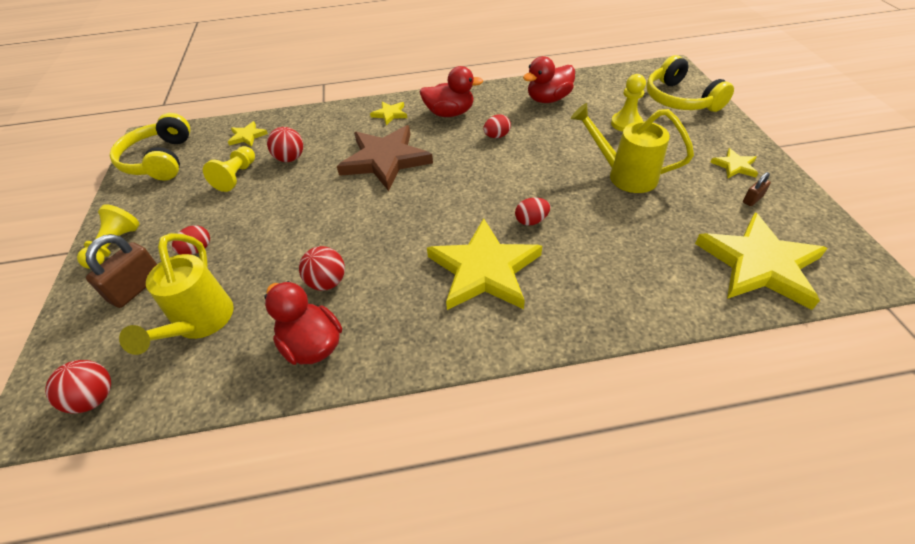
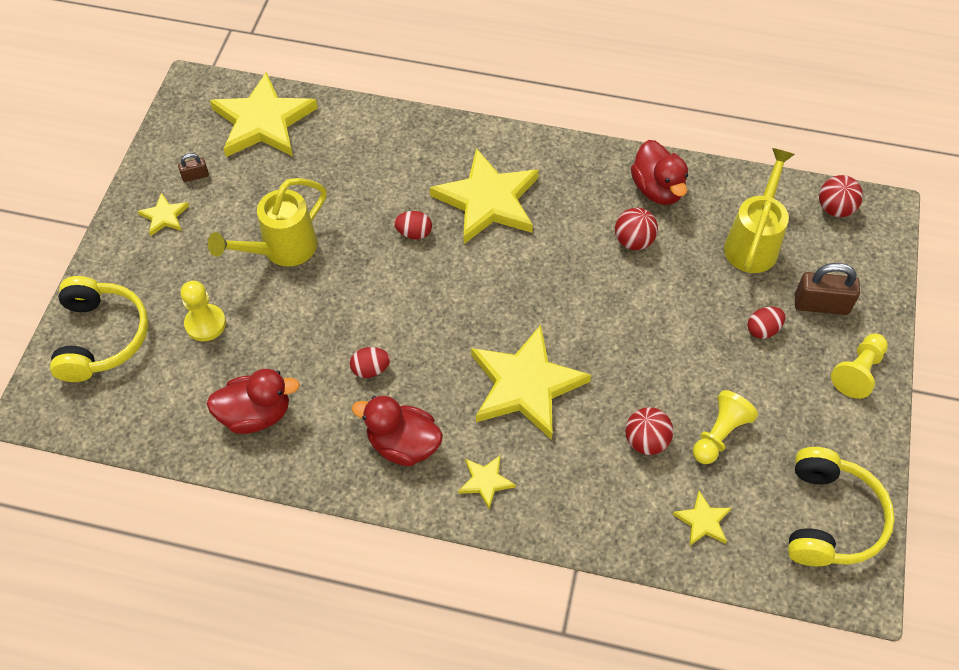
camera: 160 degrees left, 10 degrees up
brown padlock [86,234,157,308] -> brown padlock turned 45 degrees clockwise [795,263,860,315]
brown star [337,125,433,191] -> yellow star [471,325,591,440]
yellow watering can [571,103,694,193] -> yellow watering can turned 90 degrees clockwise [208,178,327,266]

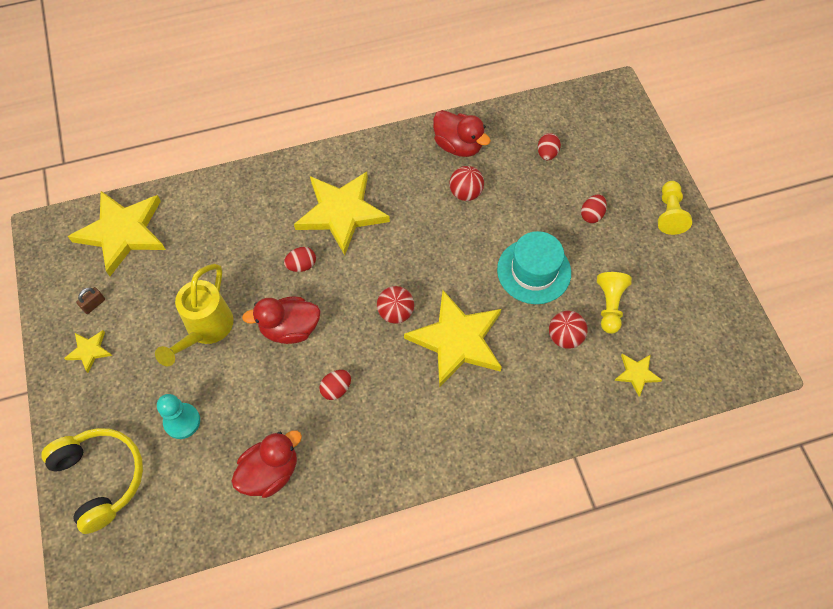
camera: 30 degrees left, 5 degrees up
yellow pawn [180,281,226,341] -> turquoise pawn [157,394,200,439]
red duck [352,396,443,466] -> red duck moved to [242,297,320,344]
yellow star [458,456,516,510] -> none
yellow watering can [724,148,795,273] -> red egg [538,133,561,160]
yellow headphones [788,447,895,566] -> none
brown padlock [795,263,860,315] -> none
red ball [819,175,863,217] -> red ball moved to [377,286,414,324]
none -> turquoise hat [497,231,571,304]

